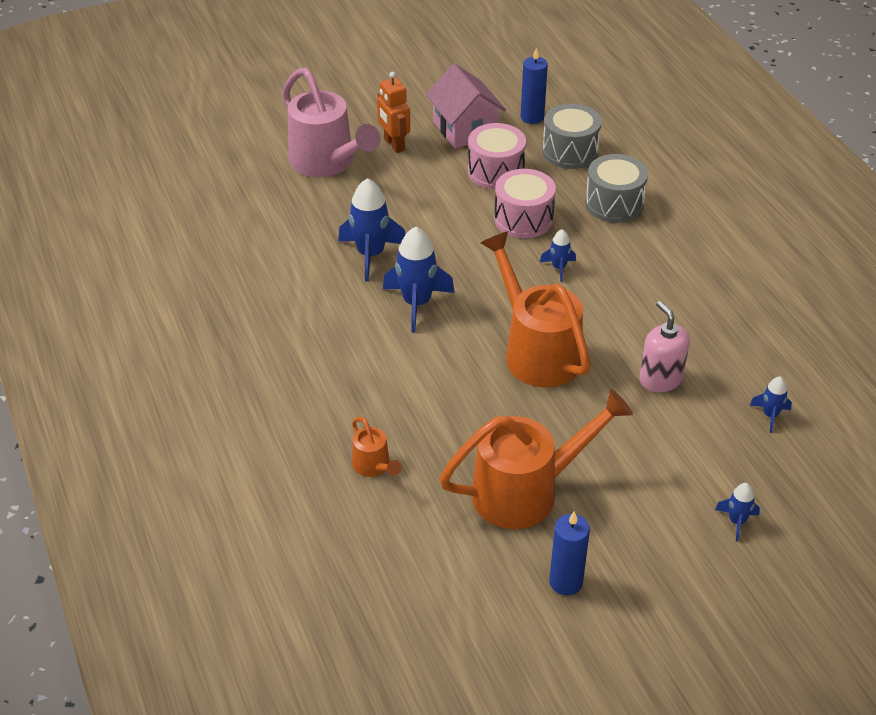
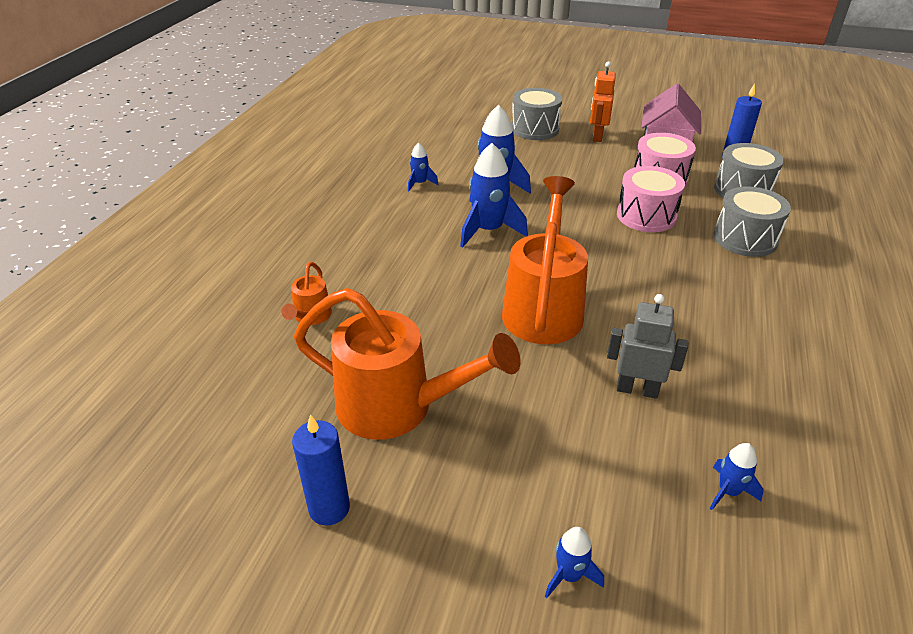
camera: 40 degrees right, 5 degrees down
pink watering can [282,67,381,177] -> grey drum [511,88,562,140]
blue rocket [540,229,576,282] -> blue rocket moved to [408,142,439,191]
pink soap dispenser [639,301,690,392] -> grey robot [607,294,688,399]

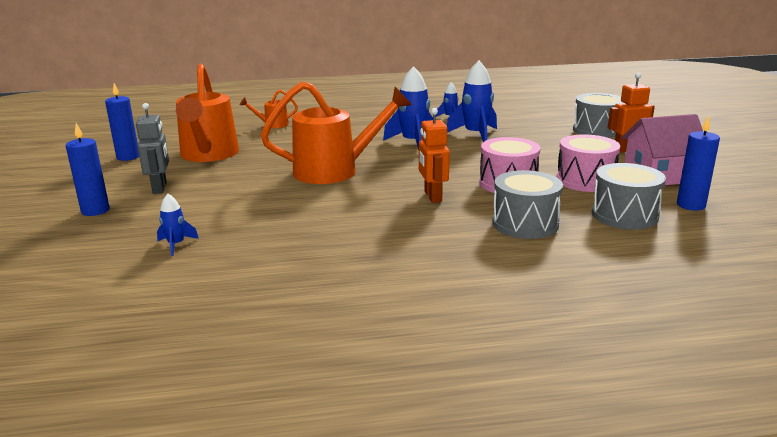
camera: 65 degrees right, 15 degrees down
blue rocket [545,527,604,598] -> blue candle [66,123,109,216]
grey robot [607,294,688,399] -> grey robot moved to [136,103,169,194]
none -> orange robot [419,108,450,203]

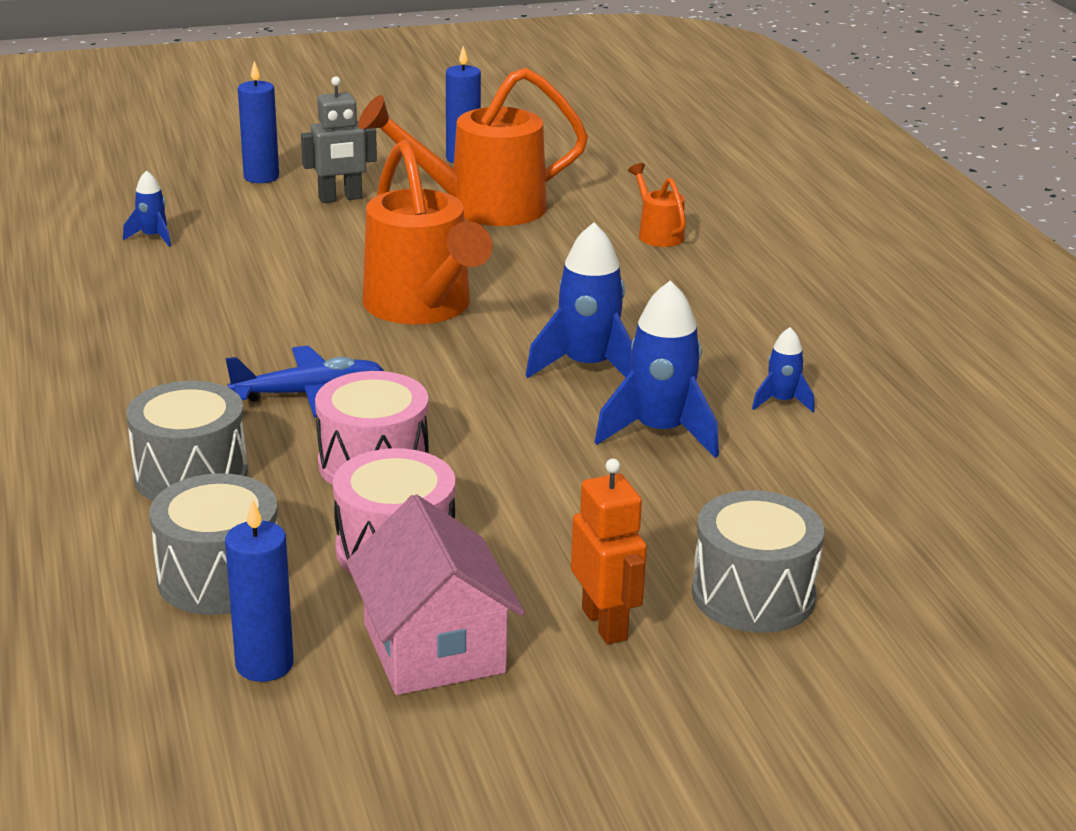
camera: 80 degrees right, 5 degrees up
orange robot [419,108,450,203] -> blue plane [226,346,384,417]

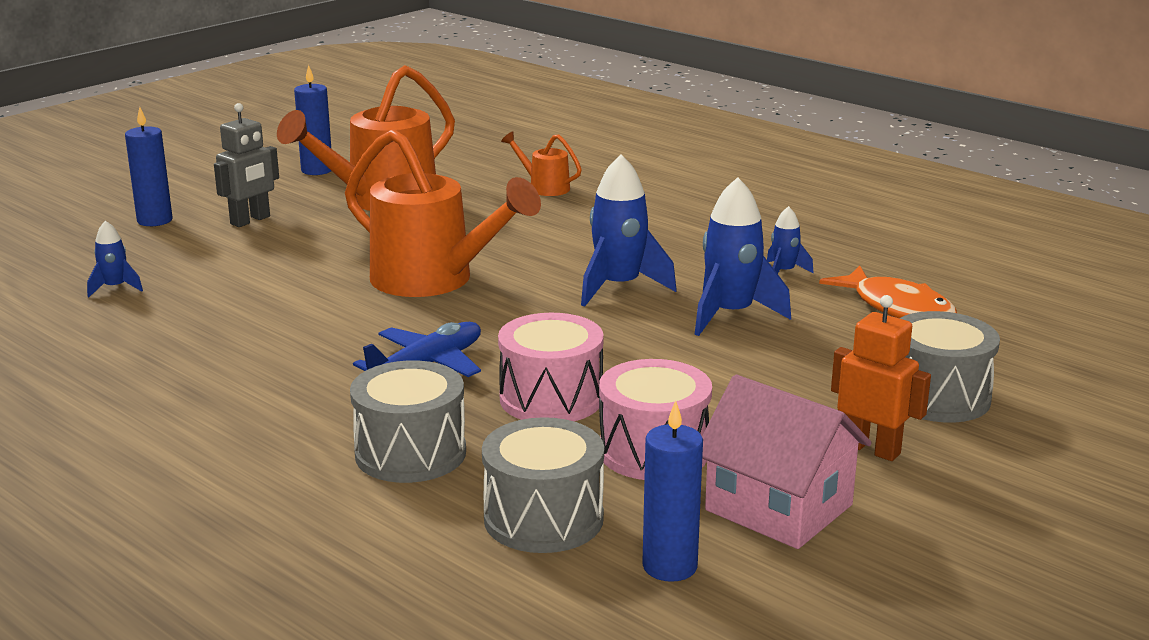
camera: 30 degrees left, 5 degrees down
none -> orange fish [819,265,957,318]

